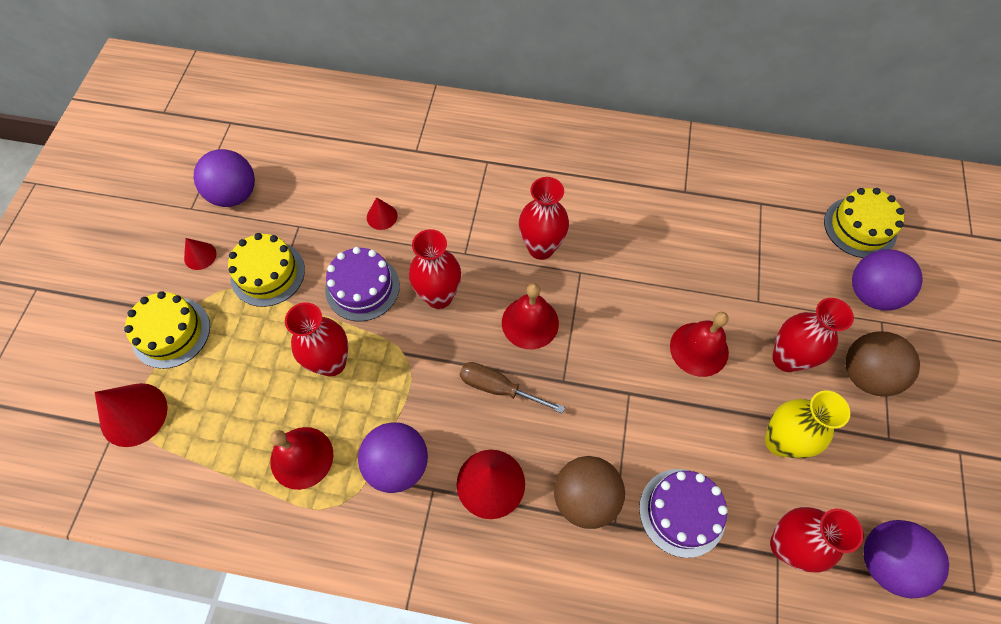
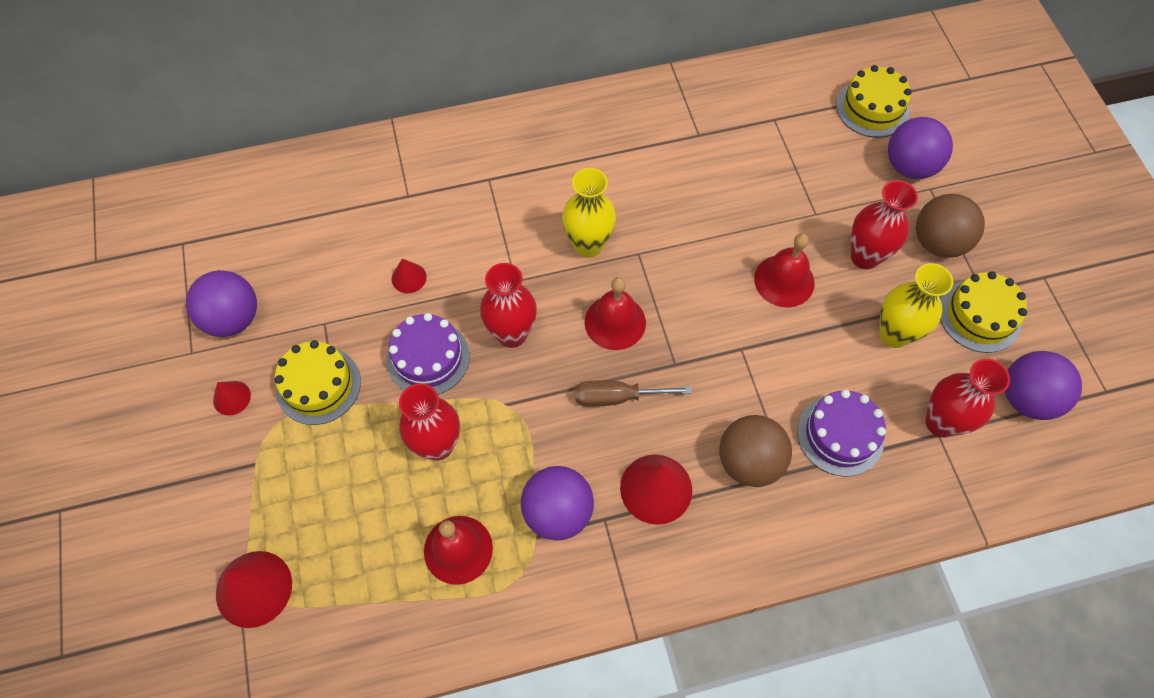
camera: 25 degrees left, 0 degrees up
yellow cake [124,291,210,369] -> yellow cake moved to [940,271,1027,353]
red vase [519,177,569,260] -> yellow vase [562,168,616,258]

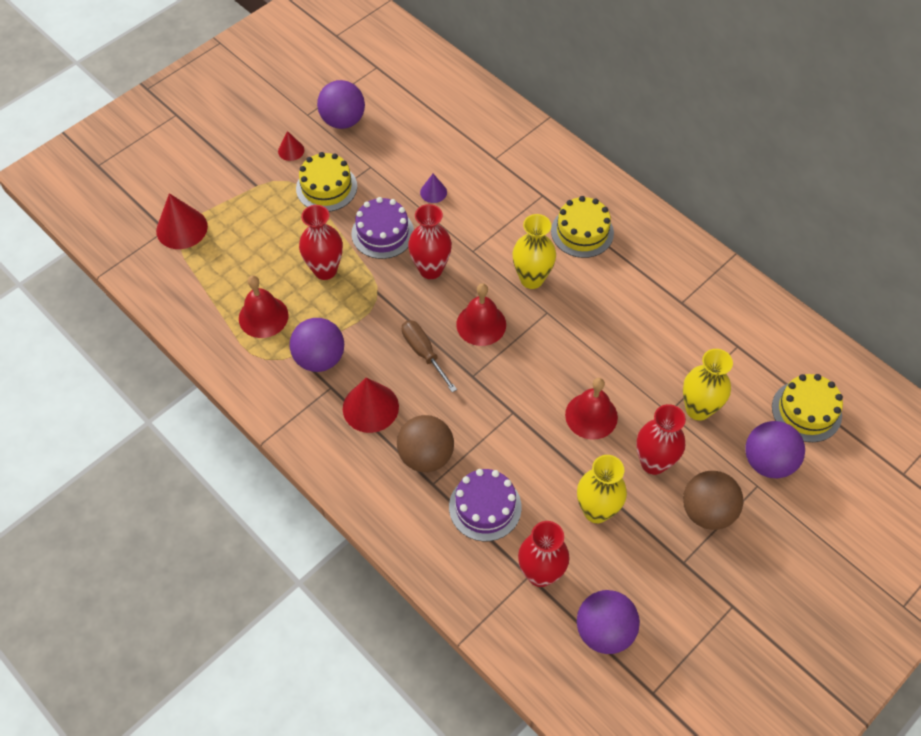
camera: 60 degrees right, 5 degrees down
red cone [392,259,426,293] -> purple cone [420,174,447,203]
yellow cake [940,271,1027,353] -> yellow cake moved to [551,196,614,258]
none -> yellow vase [683,349,733,421]

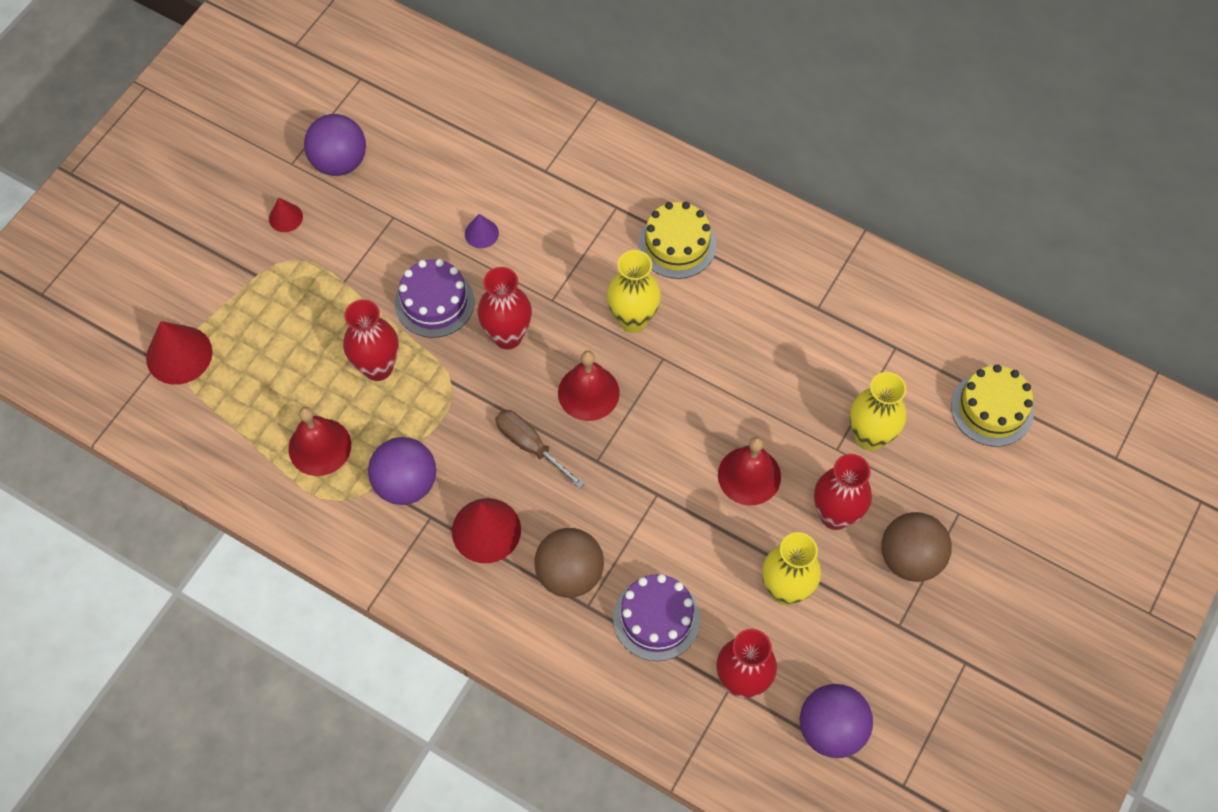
camera: 15 degrees left, 5 degrees up
yellow cake [296,152,357,212] -> none
purple ball [746,421,805,479] -> none

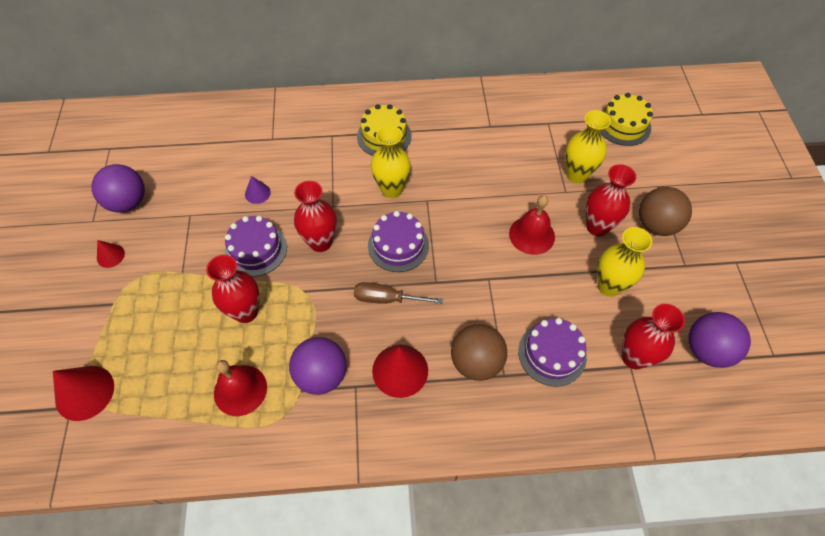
camera: 35 degrees left, 5 degrees down
red bell [558,351,620,421] -> purple cake [368,211,429,272]

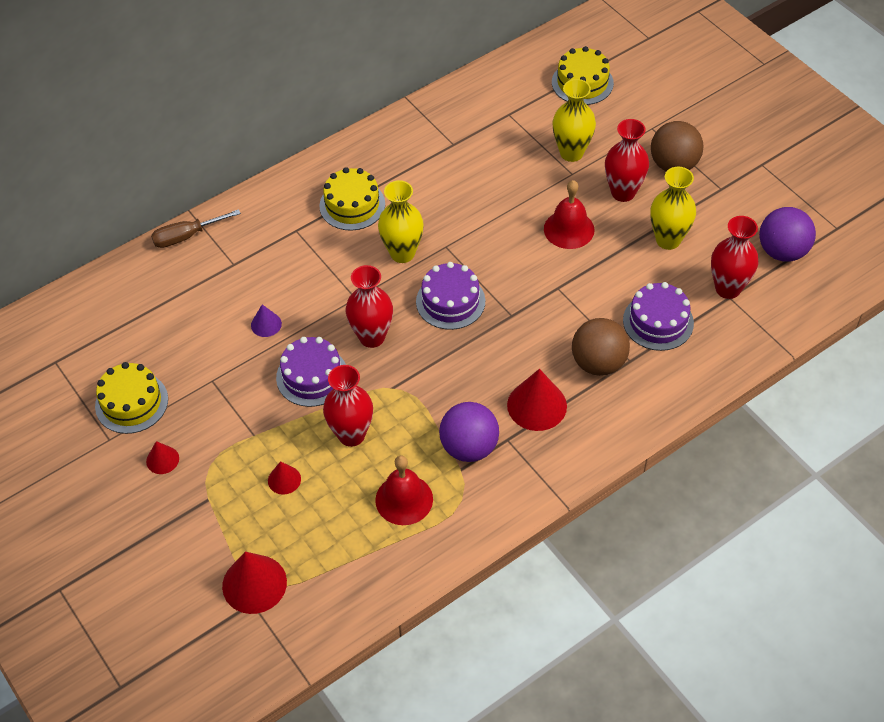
camera: 30 degrees left, 5 degrees down
purple ball [91,164,145,213] -> yellow cake [95,362,168,434]
brown screwdriver [354,282,443,304] -> brown screwdriver moved to [151,209,241,248]
none -> red cone [268,461,301,495]

